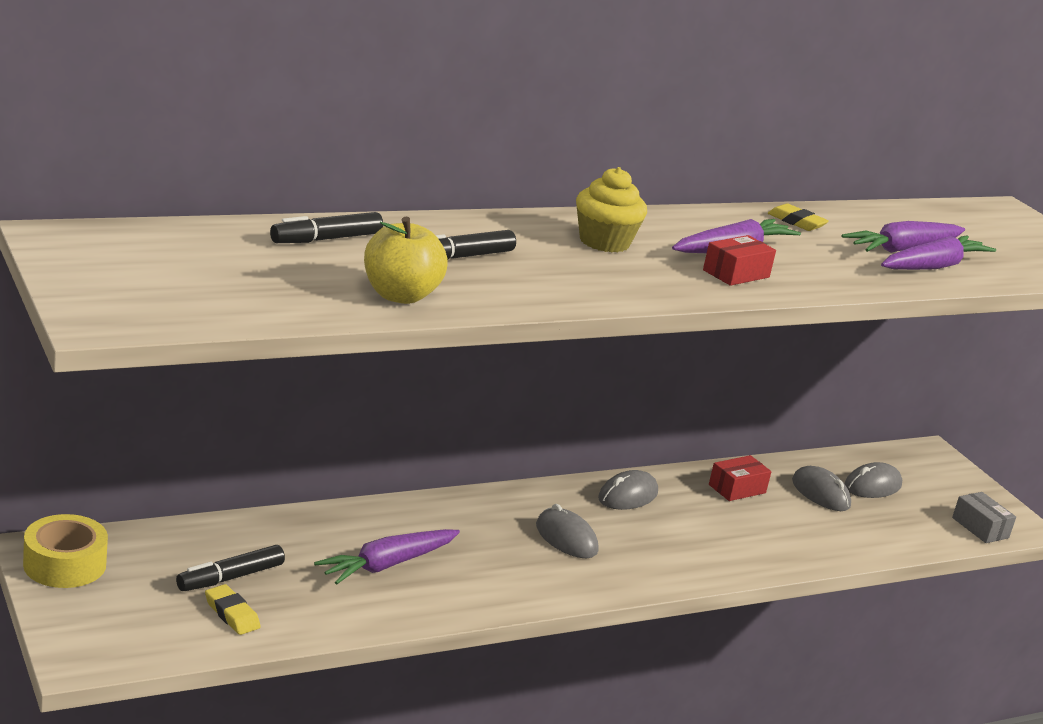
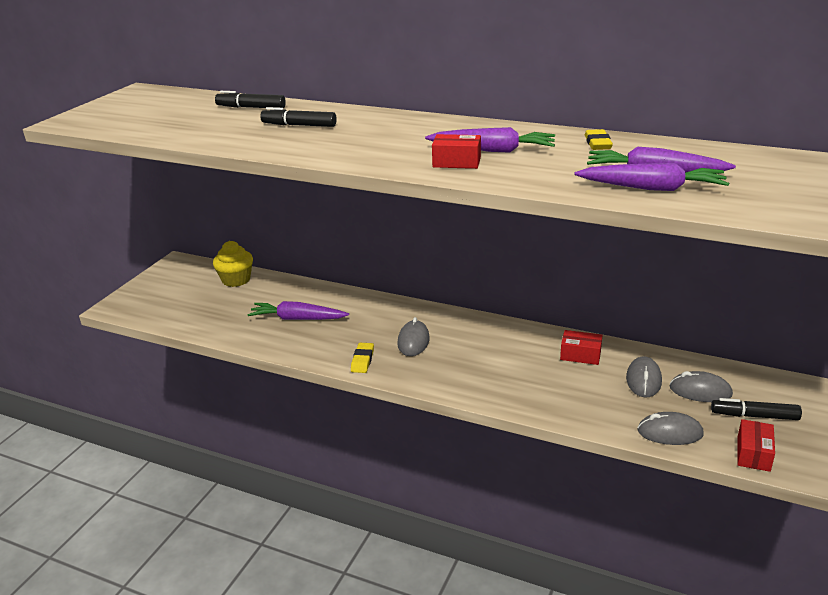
camera: 55 degrees right, 5 degrees up
yellow tape [23,514,108,588] -> none
black marker [176,545,285,591] -> black marker moved to [711,398,802,420]
yellow eraser [205,584,261,635] -> yellow eraser moved to [351,343,374,373]
yellow apple [364,217,448,304] -> none
yellow cupcake [576,167,647,252] -> yellow cupcake moved to [213,241,253,287]
grey mouse [598,470,658,510] -> grey mouse moved to [637,412,704,445]
grey box [952,492,1016,543] -> red box [737,419,775,472]

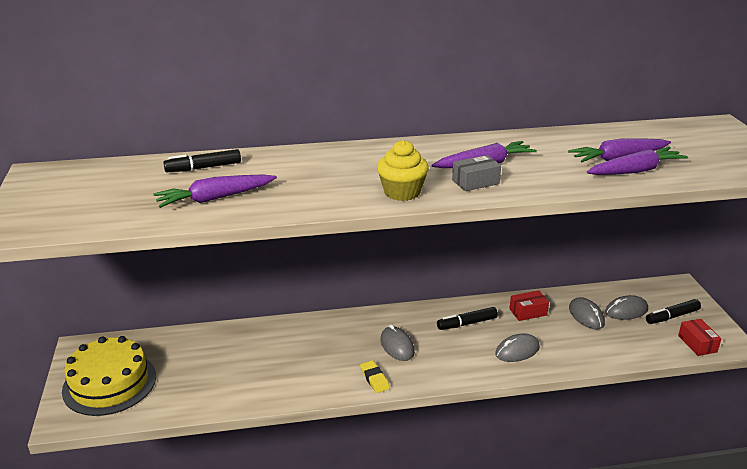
camera: 35 degrees left, 0 degrees up
yellow cupcake [213,241,253,287] -> yellow cupcake moved to [377,140,429,201]
purple carrot [247,301,349,320] -> purple carrot moved to [153,174,277,208]
black marker [260,107,337,127] -> black marker moved to [437,307,498,330]
red box [432,134,481,169] -> grey box [452,155,501,191]
yellow eraser [585,129,613,150] -> none
grey mouse [637,412,704,445] -> grey mouse moved to [495,333,540,362]
none -> yellow cake [62,336,156,416]

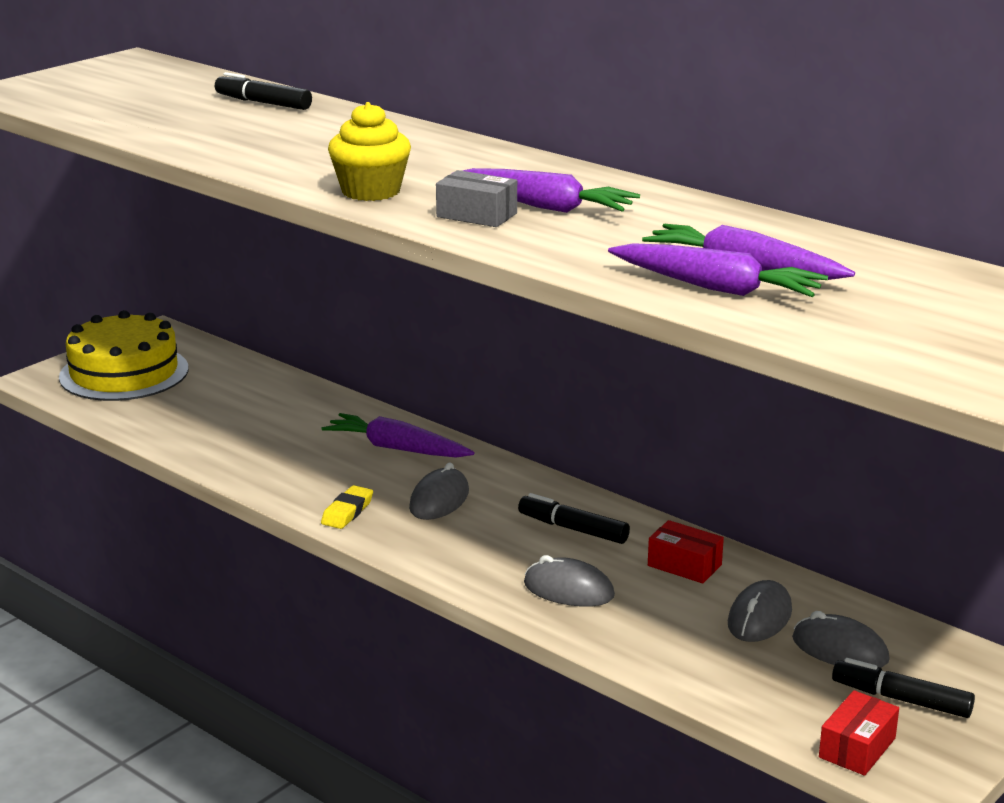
camera: 50 degrees right, 5 degrees down
purple carrot [153,174,277,208] -> purple carrot moved to [321,413,475,458]

